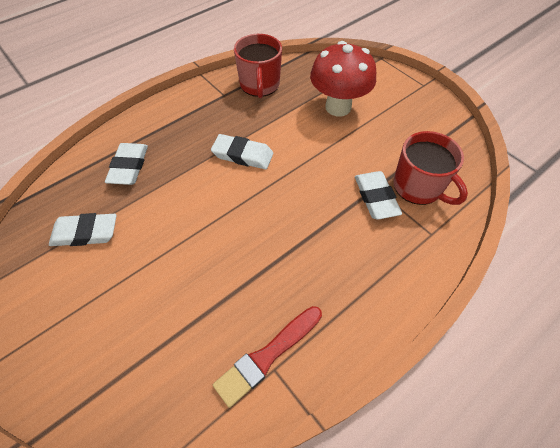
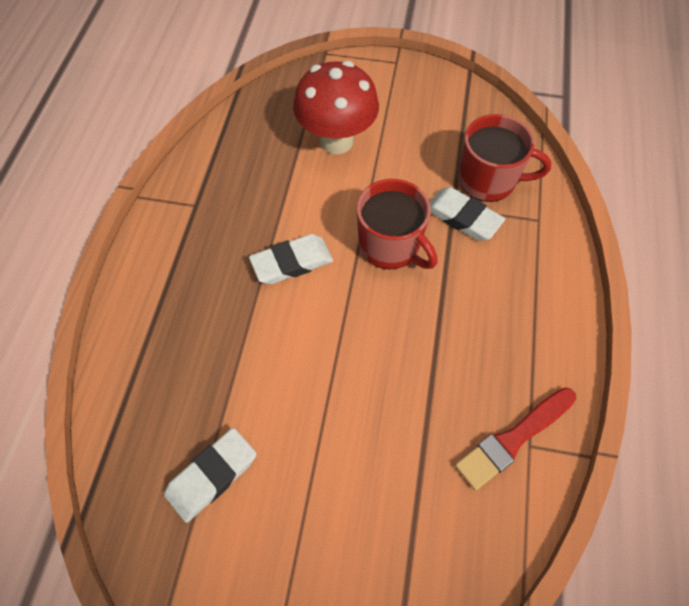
camera: 40 degrees left, 5 degrees up
white eraser [105,143,148,185] -> none
red brush [213,306,322,408] -> red brush turned 45 degrees clockwise [455,387,576,491]
red mug [234,34,282,98] -> red mug moved to [357,179,438,270]

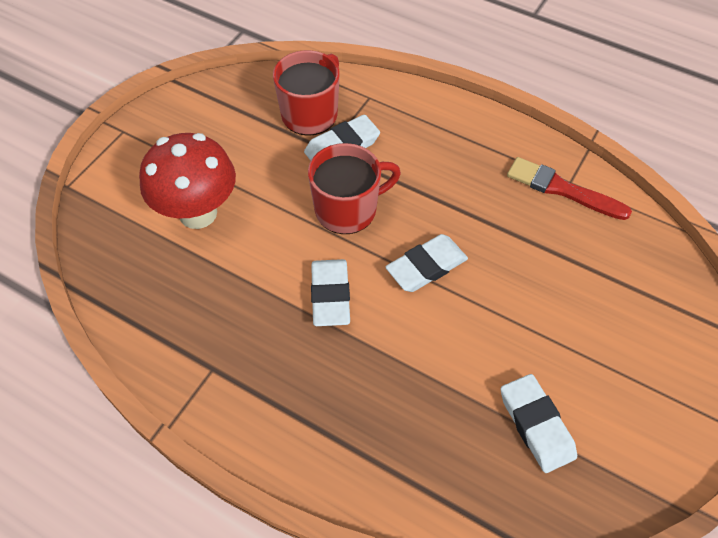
camera: 70 degrees left, 5 degrees down
red brush [455,387,576,491] -> red brush turned 135 degrees clockwise [507,157,632,220]
none -> white eraser [385,234,468,292]

